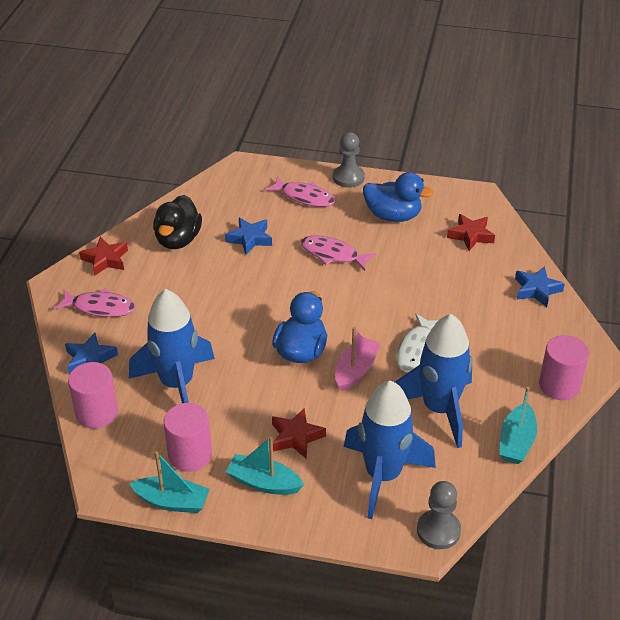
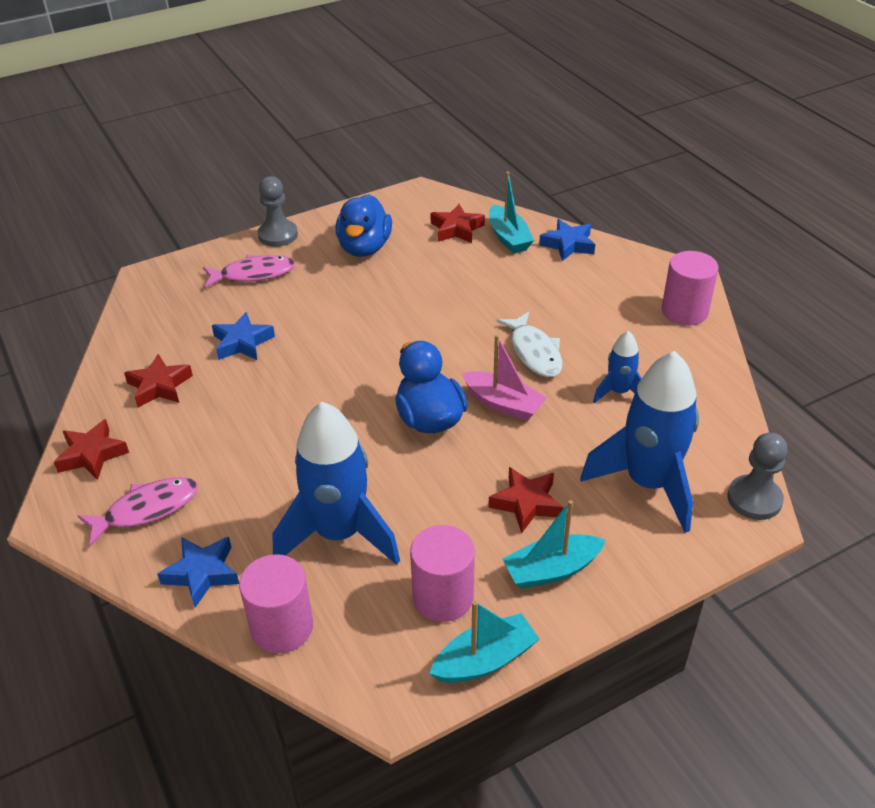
camera: 40 degrees left, 0 degrees up
black duck [153,195,202,249] -> red star [124,354,193,407]
pink fish [301,235,376,271] -> none
pink boat [335,327,381,391] -> pink boat turned 135 degrees clockwise [462,335,547,421]
blue duck [363,172,434,222] -> blue duck turned 120 degrees clockwise [335,194,392,257]
blue rocket [395,314,473,448] -> blue rocket [593,331,642,404], size x0.50
turquoise boat [499,387,537,464] -> turquoise boat moved to [489,172,534,254]

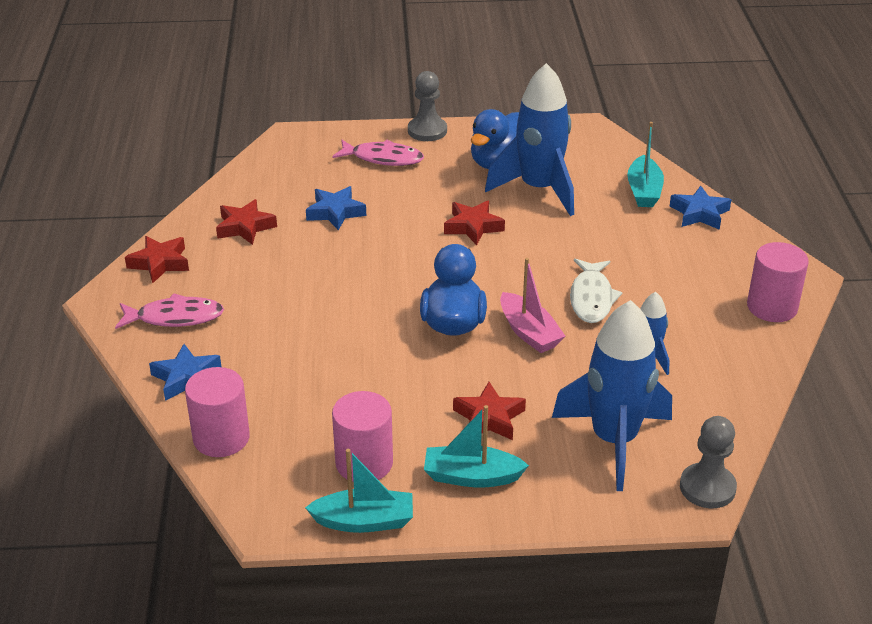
camera: 25 degrees right, 5 degrees down
blue rocket [273,402,400,565] -> blue rocket moved to [485,63,574,216]
red star [430,204,485,243] -> red star moved to [444,200,505,245]

